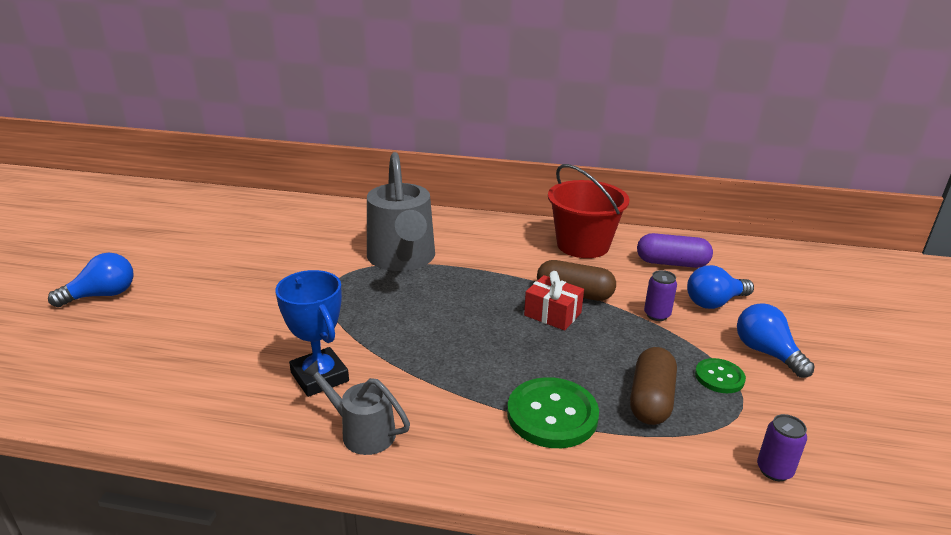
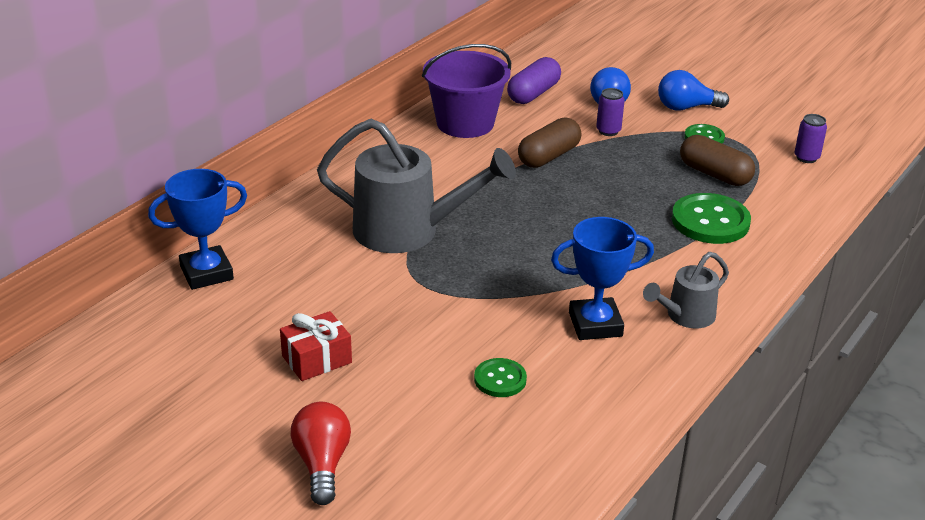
camera: 65 degrees left, 5 degrees up
blue light bulb [48,253,134,307] -> red light bulb [291,402,351,505]
red gift [524,271,584,331] -> red gift moved to [280,311,352,381]
red bucket [548,164,630,258] -> purple bucket [422,44,511,138]
none -> blue trophy [148,169,247,290]
none -> green button [474,358,527,397]

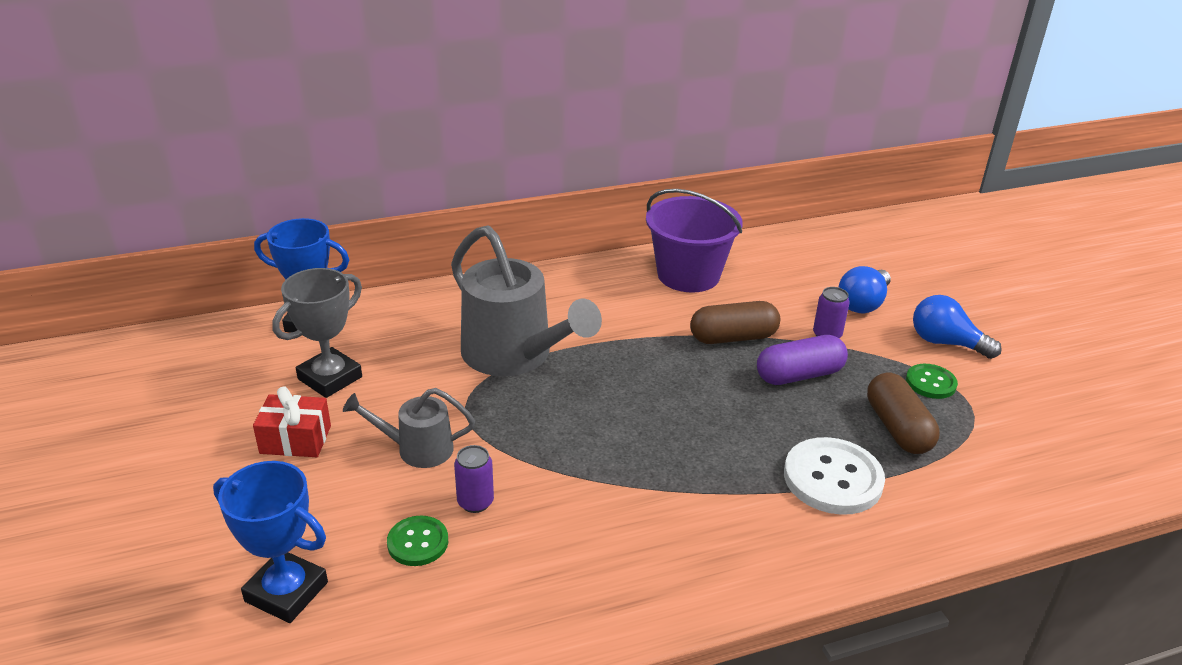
camera: 35 degrees right, 0 degrees up
red light bulb [291,402,351,505] -> none
purple capsule [507,57,561,104] -> purple capsule moved to [757,335,848,385]
blue trophy [551,217,654,340] -> blue trophy moved to [213,461,328,623]
grey watering can [643,252,729,329] -> grey watering can moved to [343,388,475,468]
green button [672,193,751,244] -> white button [784,437,885,515]
purple can [795,114,827,163] -> purple can moved to [454,445,494,513]
none -> grey trophy [272,268,362,398]

